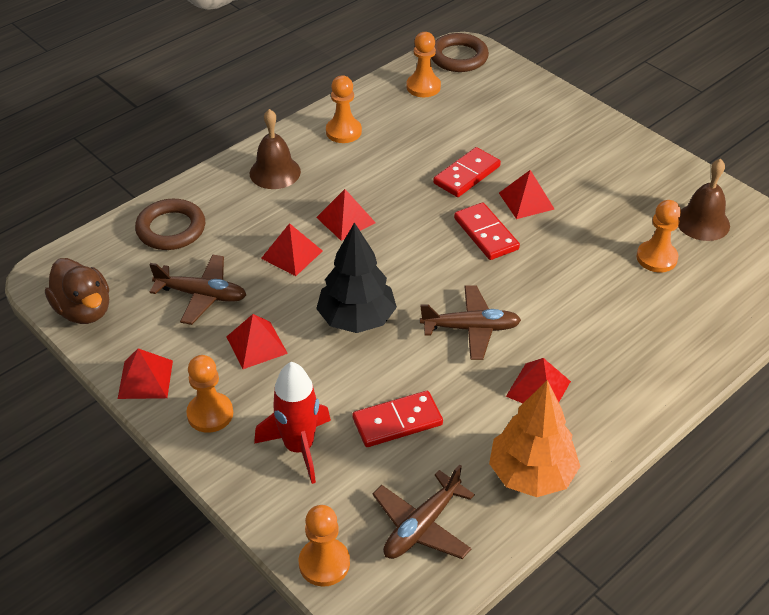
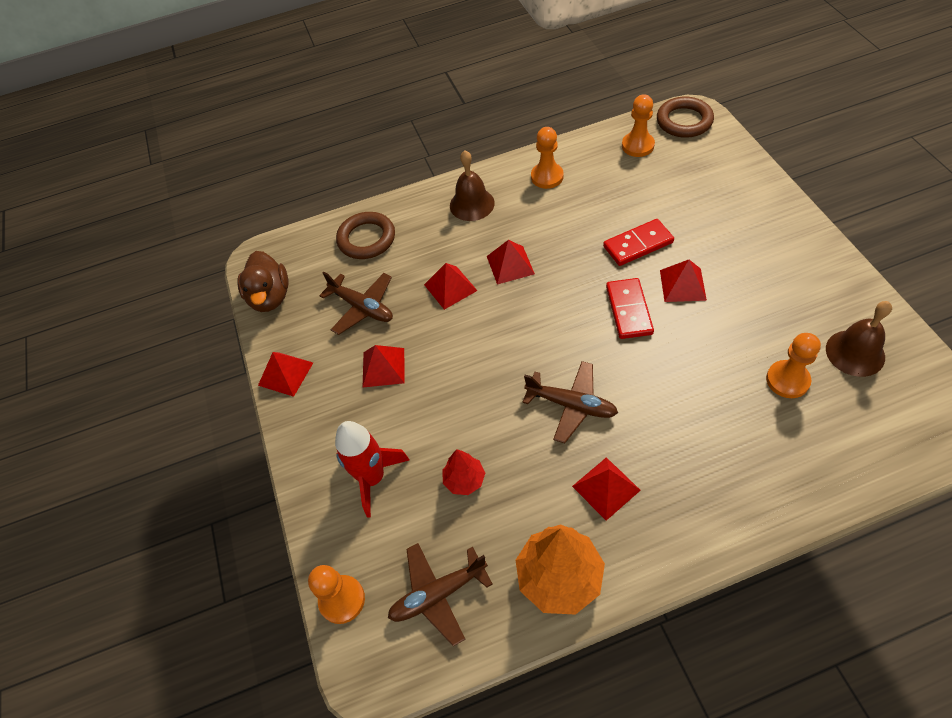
camera: 30 degrees right, 10 degrees up
orange pawn [186,355,233,433] -> none
black tree [316,222,397,333] -> none
red domino [352,391,443,447] -> red tree [442,449,485,495]

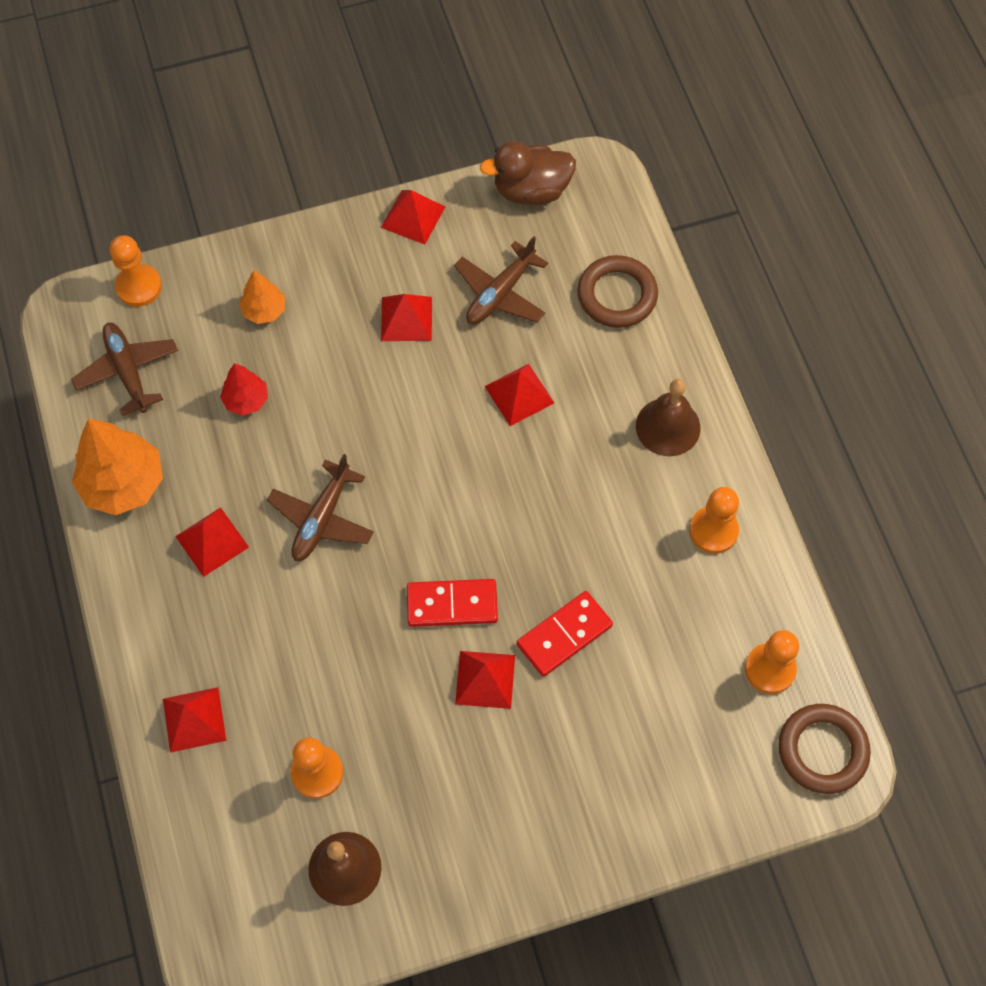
camera: 85 degrees right, 10 degrees up
red rocket [335,421,409,518] -> orange tree [239,270,285,324]
red pyramid [487,240,535,285] -> red pyramid moved to [163,687,226,753]
red domino [603,219,674,266] -> red domino turned 75 degrees clockwise [517,591,613,677]

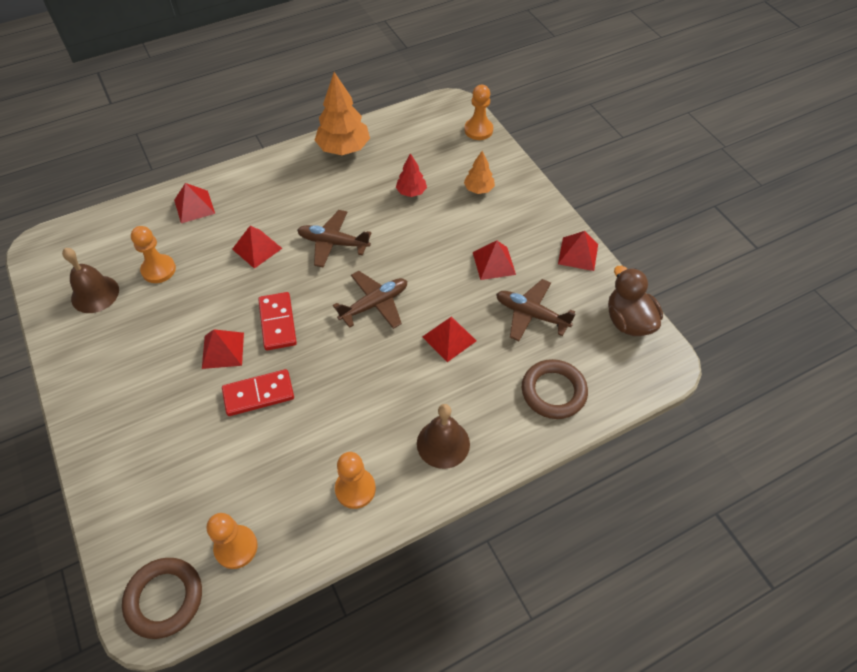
camera: 80 degrees right, 10 degrees down
brown plane [71,323,178,416] -> brown plane moved to [333,271,407,329]
red pyramid [175,507,249,577] -> red pyramid moved to [232,226,283,269]
red domino [517,591,613,677] -> red domino turned 60 degrees counterclockwise [222,369,294,416]

